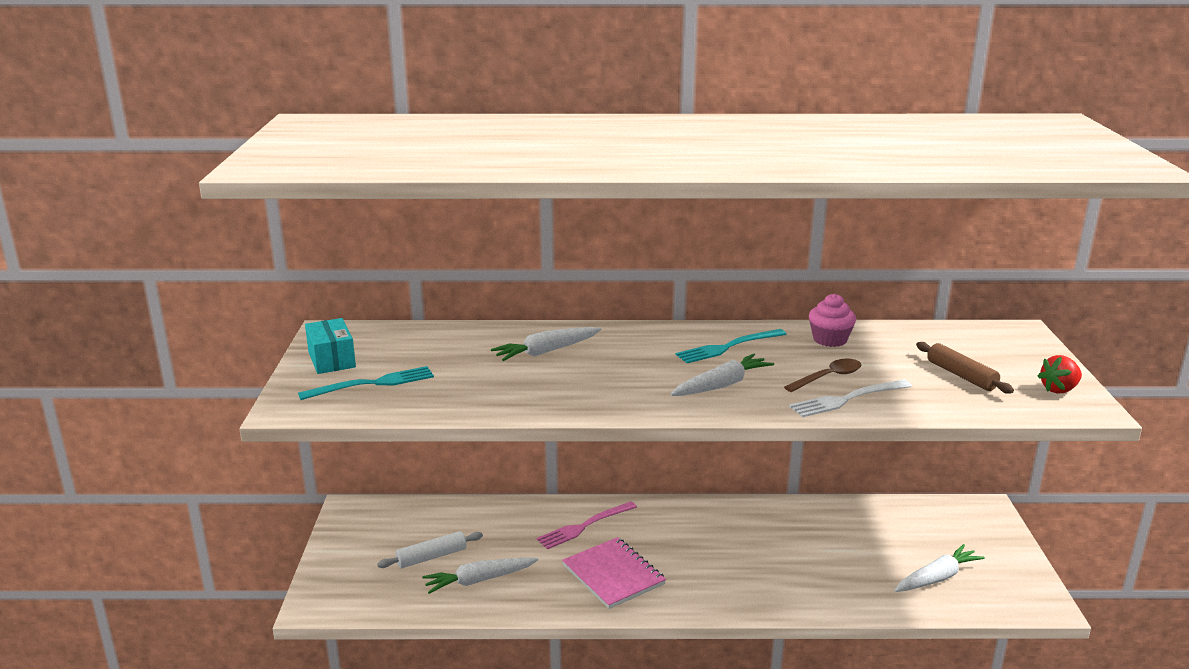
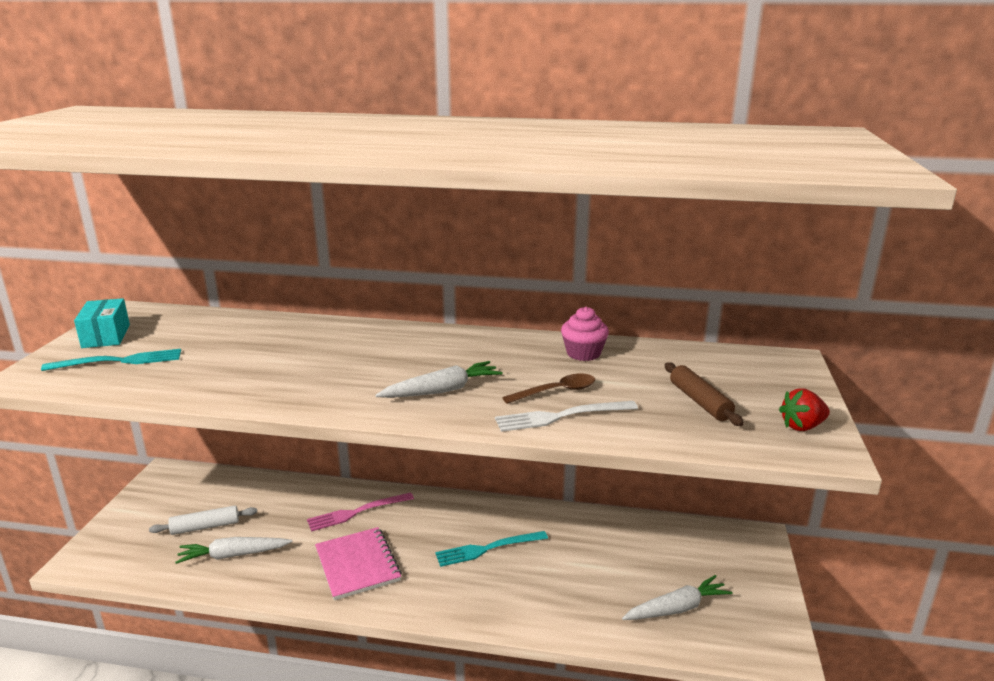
camera: 10 degrees right, 0 degrees up
white carrot [491,327,601,361] -> none
turquoise fork [675,329,786,363] -> turquoise fork moved to [435,531,548,567]

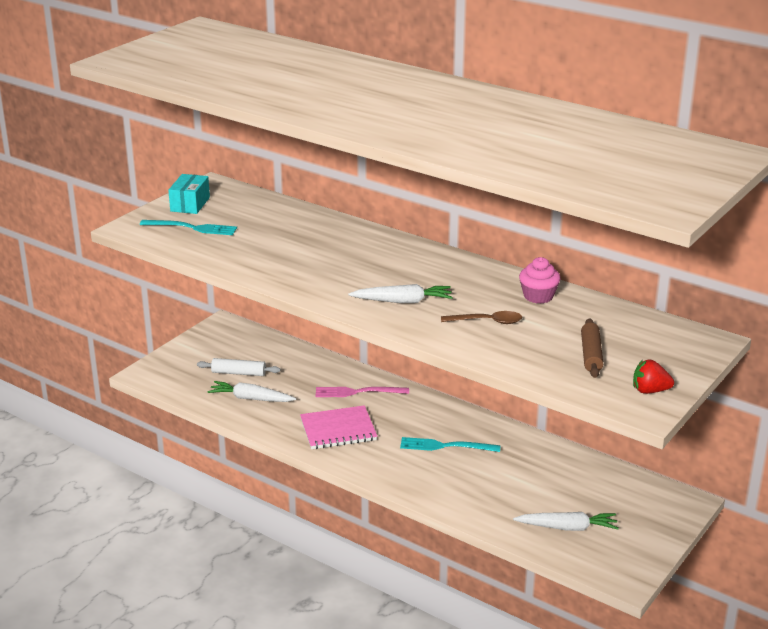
camera: 25 degrees right, 5 degrees up
pink notebook [315,527,402,600] -> pink notebook turned 75 degrees clockwise [300,405,377,449]
white fork [495,401,638,432] -> none

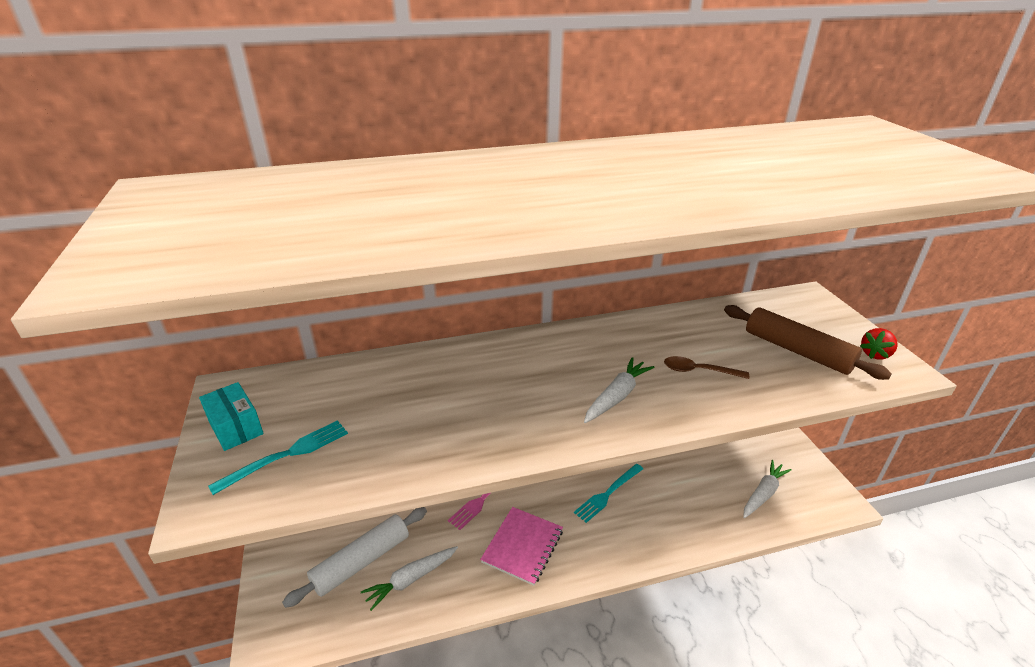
camera: 50 degrees left, 5 degrees up
white rolling pin [197,358,280,376] -> white rolling pin [282,507,427,608], size x1.63
brown spoon [441,311,522,324] -> brown spoon turned 120 degrees counterclockwise [664,356,749,379]
pink cupcake [519,257,560,304] -> none
brown rolling pin [581,318,603,378] -> brown rolling pin [724,305,892,380], size x1.63

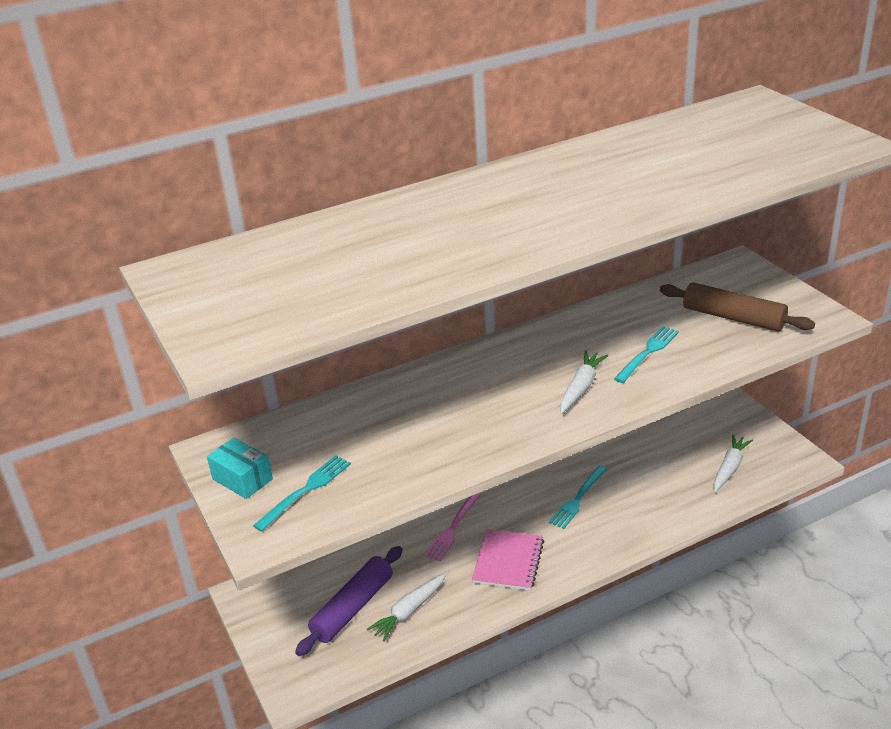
camera: 10 degrees left, 0 degrees up
white rolling pin [282,507,427,608] -> purple rolling pin [295,546,402,656]
brown spoon [664,356,749,379] -> turquoise fork [614,326,679,383]
red strawberry [860,328,898,359] -> none

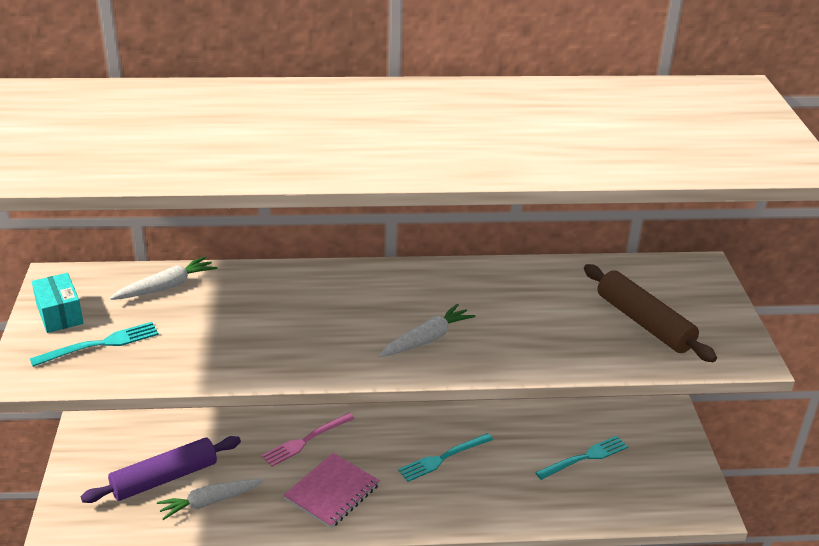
camera: 20 degrees right, 0 degrees up
turquoise fork [614,326,679,383] -> turquoise fork moved to [535,436,628,480]
white carrot [713,434,753,492] -> white carrot moved to [110,256,217,300]

